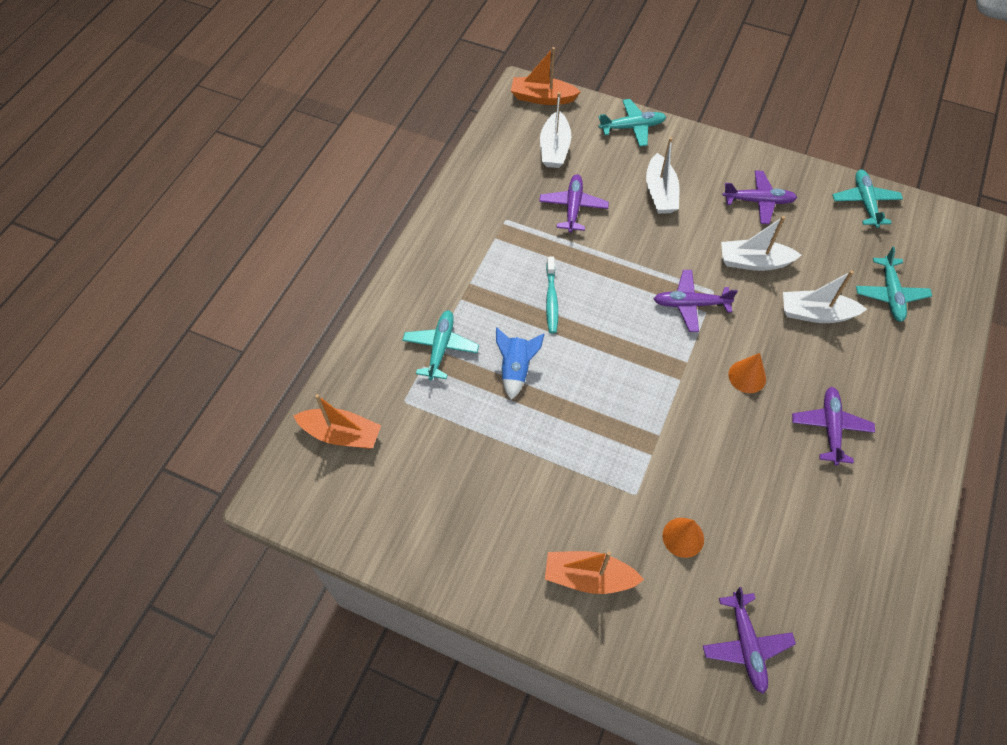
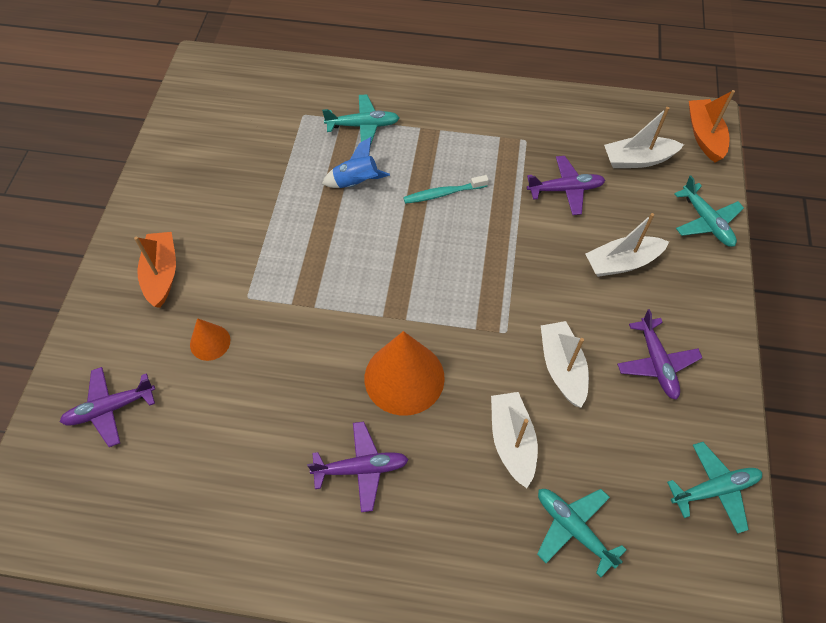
camera: 75 degrees right, 0 degrees up
orange boat [294,394,381,449] -> none
purple plane [654,270,738,332] -> none
orange cone [728,353,766,393] -> orange cone [365,331,445,416], size x1.94
turquoise plane [856,247,932,322] -> turquoise plane turned 60 degrees clockwise [537,489,626,577]

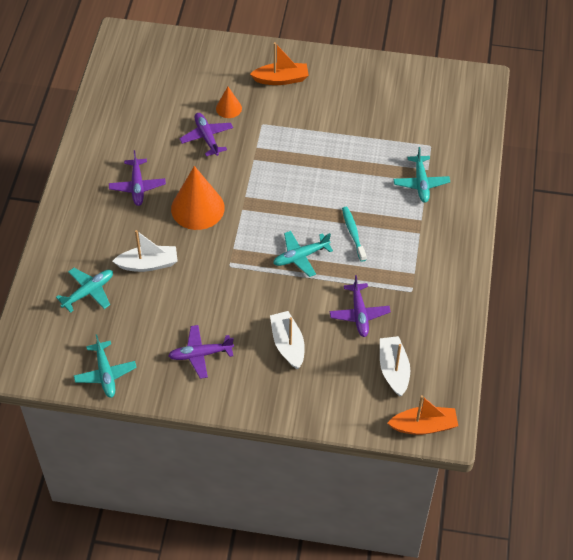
camera: 90 degrees right, 5 degrees down
purple plane [60,367,155,447] -> purple plane moved to [179,113,233,156]
blue rocket [322,137,390,188] -> none
white boat [541,321,589,408] -> none
turquoise plane [674,175,744,247] -> turquoise plane moved to [273,231,333,277]

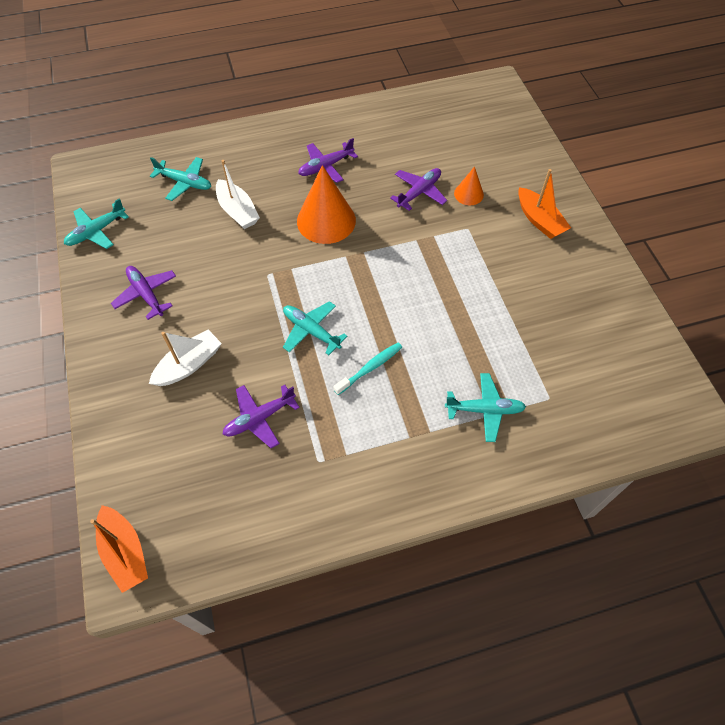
camera: 65 degrees right, 5 degrees up
white boat [380,336,410,397] -> none
turquoise plane [393,147,450,203] -> turquoise plane turned 150 degrees counterclockwise [445,373,526,442]

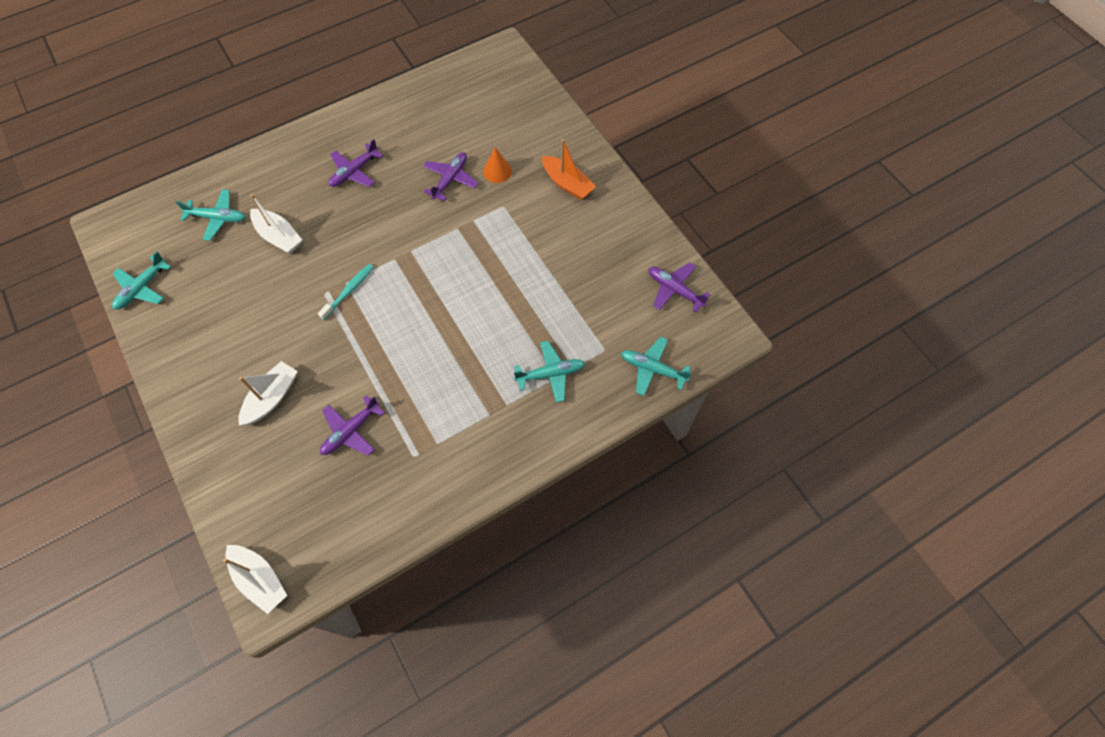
camera: 15 degrees left, 5 degrees up
orange boat [90,505,148,593] -> white boat [223,545,287,614]
purple plane [111,266,176,320] -> purple plane moved to [649,262,711,313]
turquoise plane [283,301,347,355] -> turquoise plane moved to [621,337,692,396]
orange cone [297,165,356,244] -> none
turquoise toothbrush [333,343,402,395] -> turquoise toothbrush moved to [318,264,374,320]

